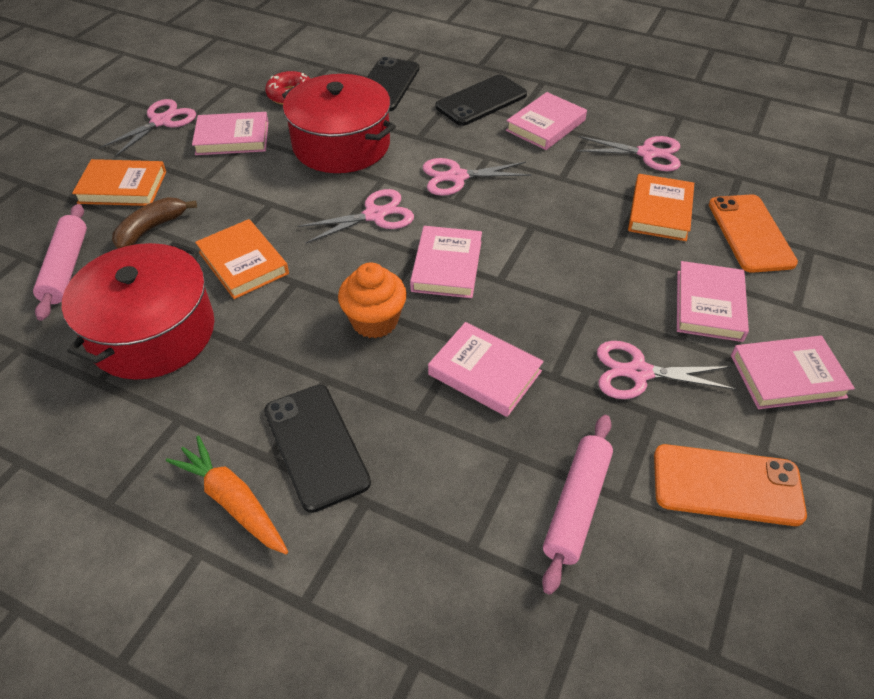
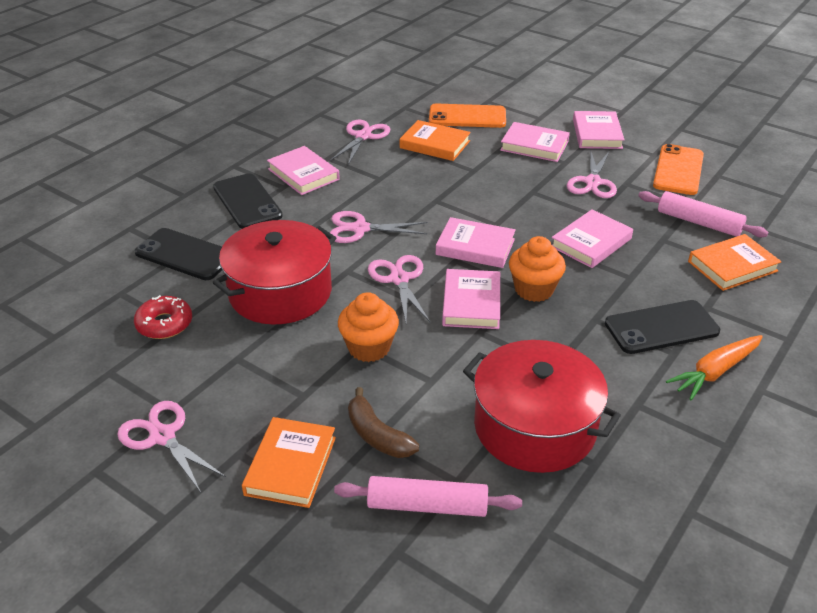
camera: 80 degrees left, 10 degrees down
pink book [192,112,269,155] -> pink book moved to [442,269,500,329]
orange book [195,219,289,299] -> orange book moved to [688,234,782,291]
pink scissors [423,158,531,196] -> pink scissors turned 90 degrees clockwise [329,211,427,243]
none -> orange cupcake [338,292,399,362]

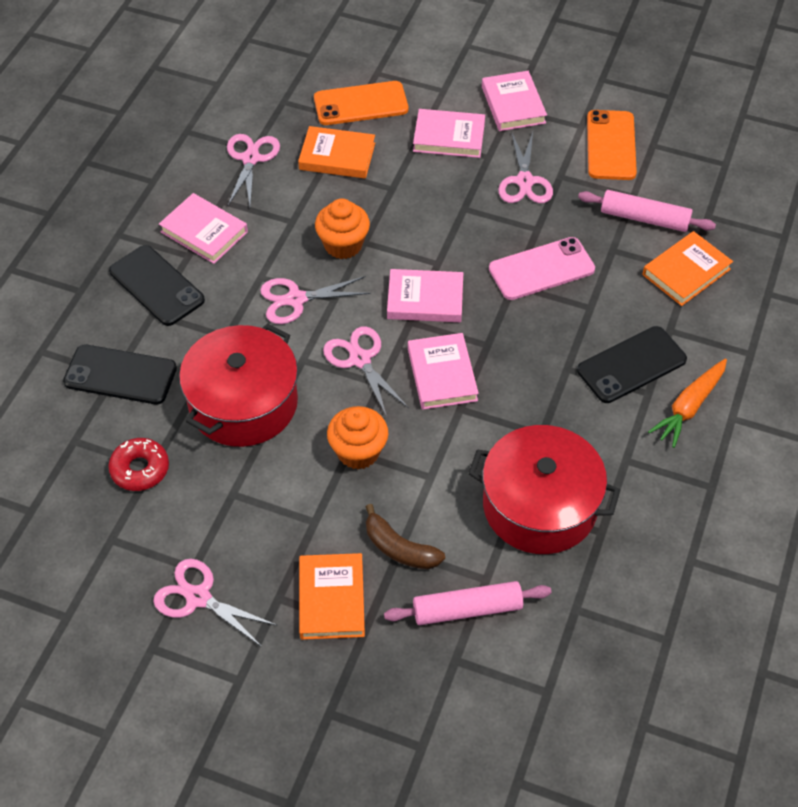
camera: 15 degrees left, 15 degrees up
orange cupcake [509,236,566,302] -> orange cupcake moved to [315,199,370,259]
pink book [552,209,633,268] -> pink phone [489,237,595,300]

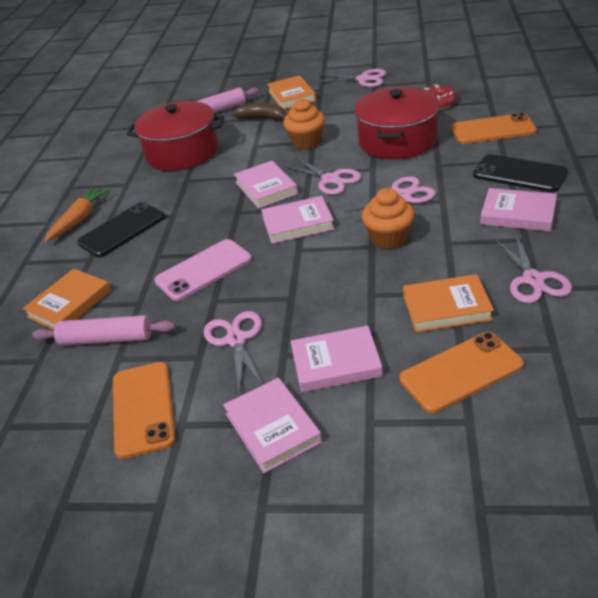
camera: 170 degrees right, 15 degrees down
black phone [63,344,177,404] -> orange phone [452,113,537,144]

